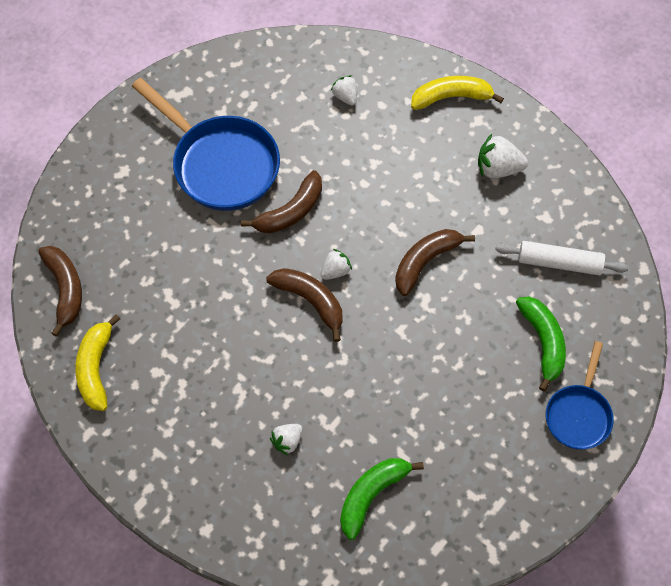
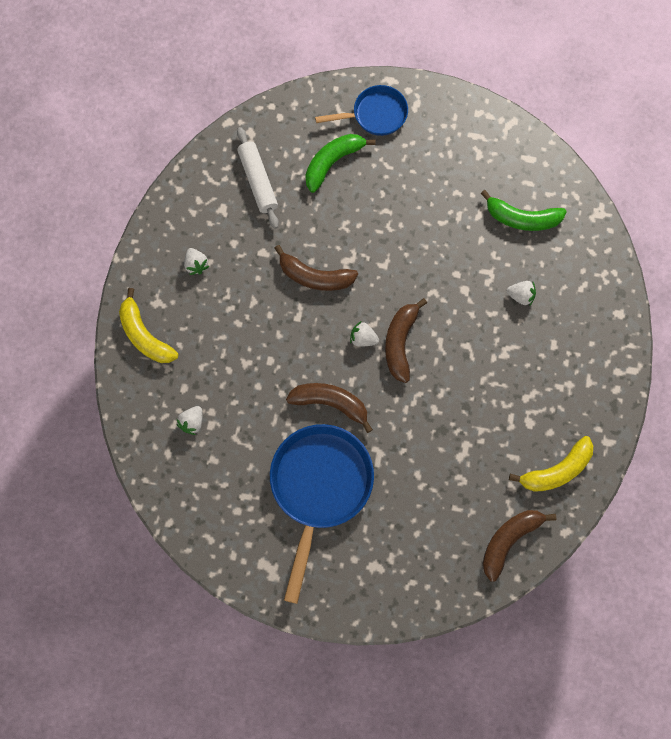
camera: 120 degrees left, 10 degrees up
white strawberry [478,134,528,178] -> white strawberry [184,248,210,275], size x0.62

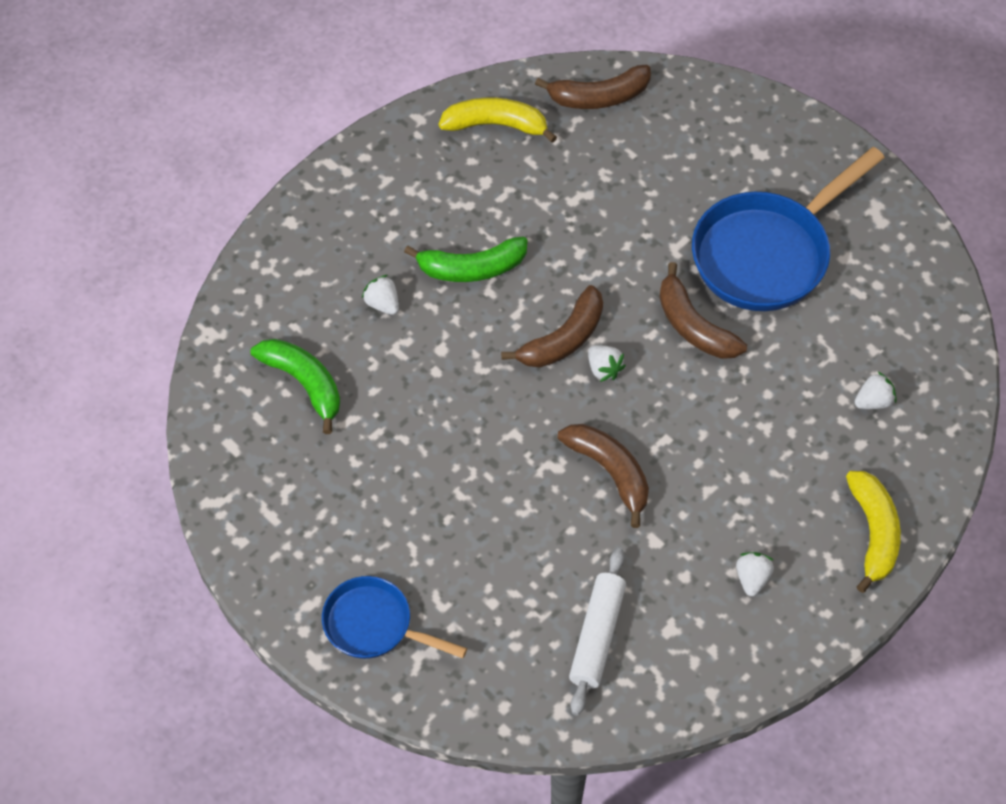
camera: 145 degrees left, 15 degrees down
green banana [305,134,376,193] -> green banana moved to [404,237,528,282]

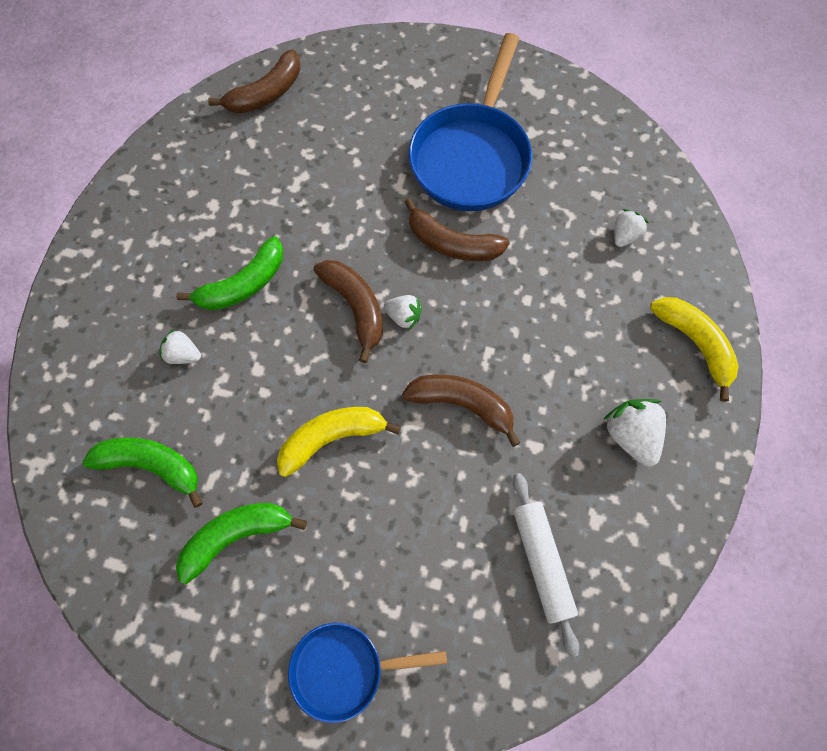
camera: 30 degrees left, 10 degrees up
yellow banana [439,97,557,143] -> yellow banana moved to [277,407,401,477]
brown banana [501,285,603,367] -> brown banana turned 45 degrees counterclockwise [314,260,383,363]
white strawberry [736,552,774,596] -> white strawberry [603,399,666,467], size x1.61
none -> green banana [176,503,307,584]

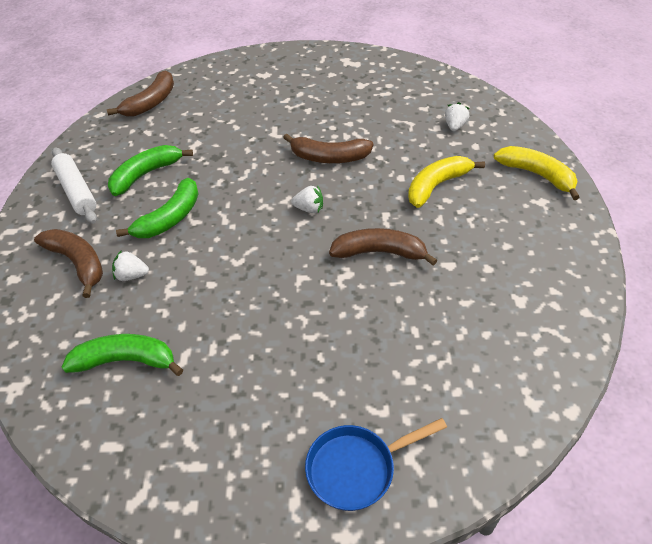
camera: 15 degrees left, 20 degrees down
green banana [176,503,307,584] -> green banana moved to [108,145,193,196]
yellow banana [277,407,401,477] -> yellow banana moved to [408,156,485,208]
brown banana [314,260,383,363] -> brown banana moved to [34,229,103,298]
blue pan [408,33,532,211] -> none
white rolling pin [513,473,579,657] -> white rolling pin moved to [51,147,97,224]
white strawberry [603,399,666,467] -> none

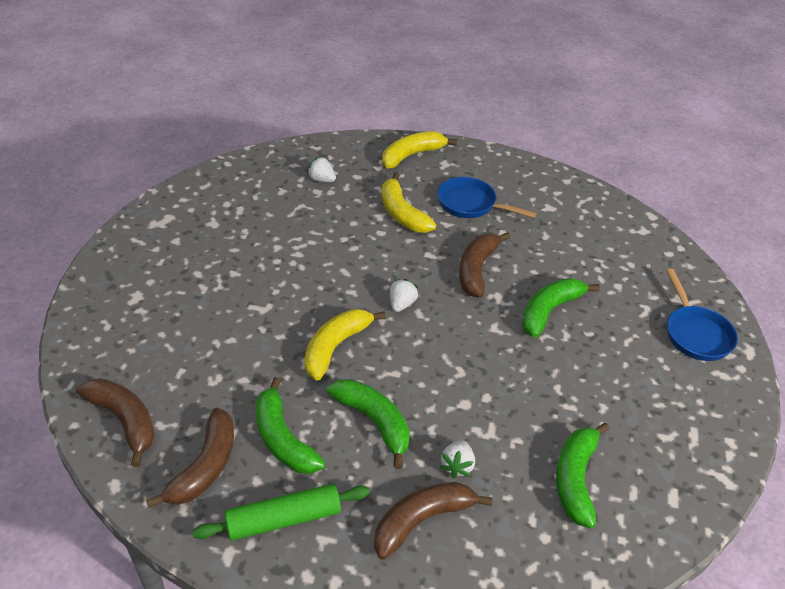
camera: 80 degrees left, 5 degrees down
white rolling pin [51,147,97,224] -> green rolling pin [192,484,370,541]
brown banana [283,134,374,163] -> brown banana moved to [146,408,234,508]
none -> yellow banana [304,309,386,381]
none -> blue pan [437,177,536,218]
none -> green banana [522,278,600,338]

